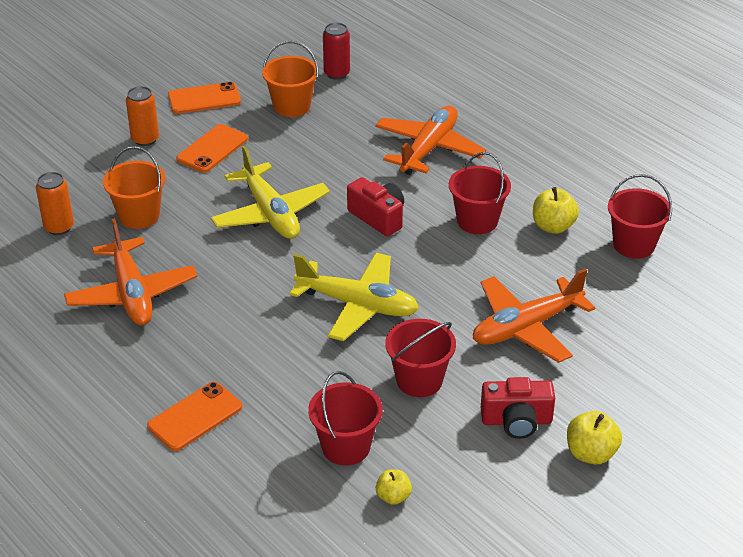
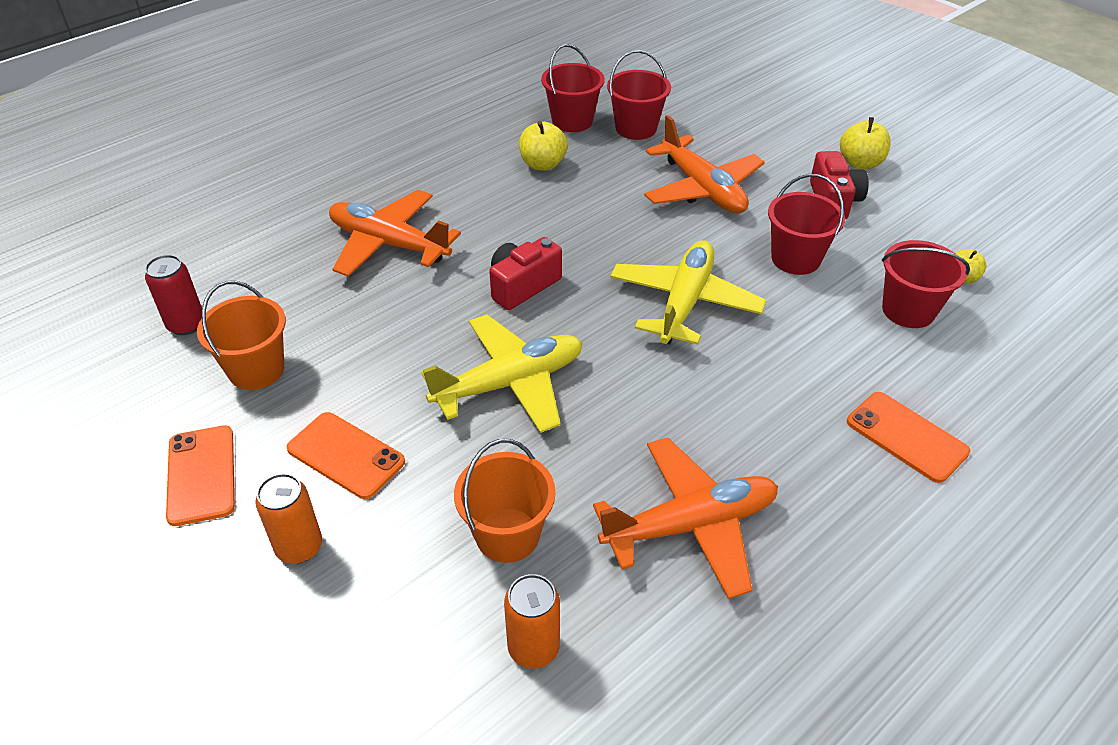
camera: 90 degrees left, 5 degrees up
red bucket [449,152,511,234] -> red bucket moved to [607,50,671,140]

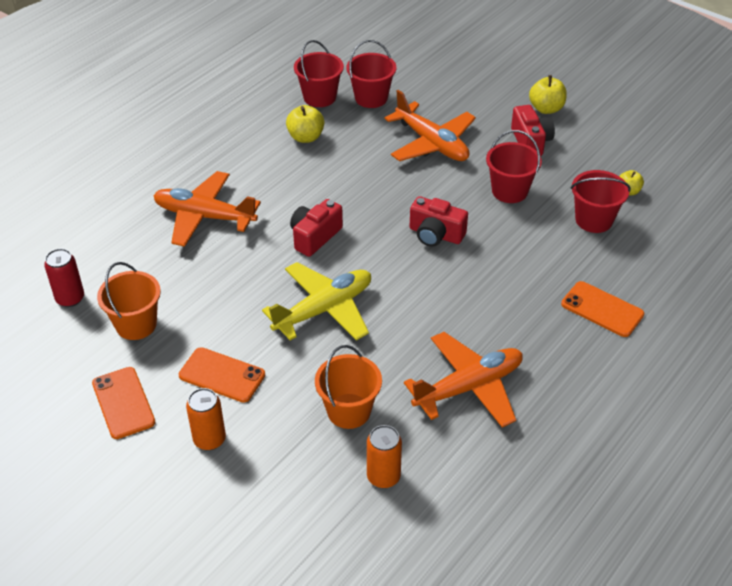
camera: 10 degrees left, 0 degrees up
yellow plane [610,240,766,345] -> red camera [410,196,468,247]

